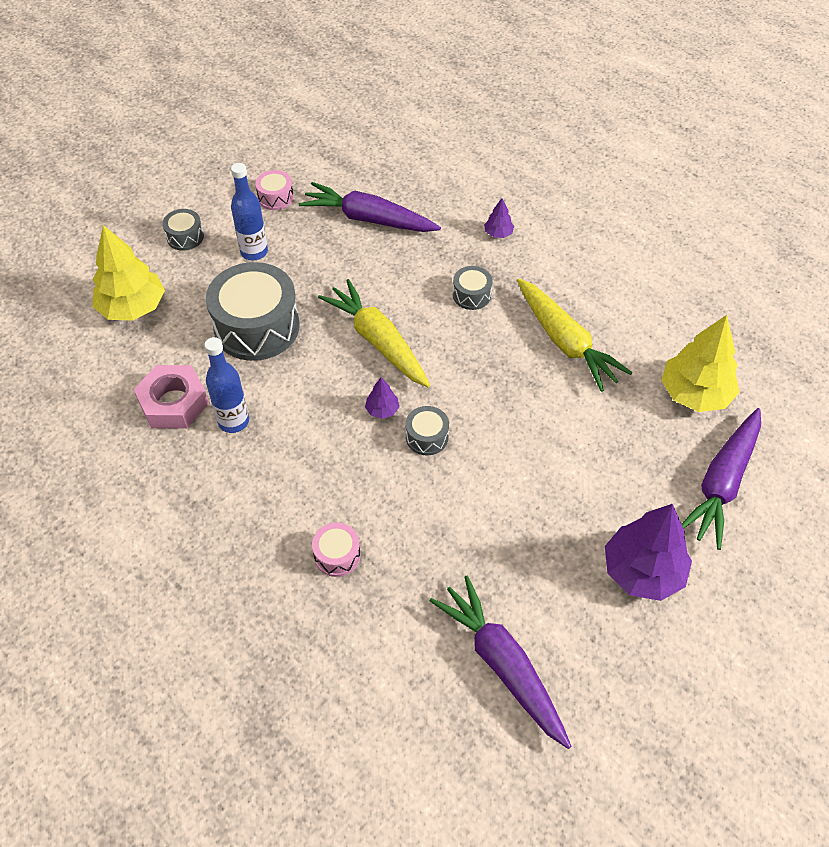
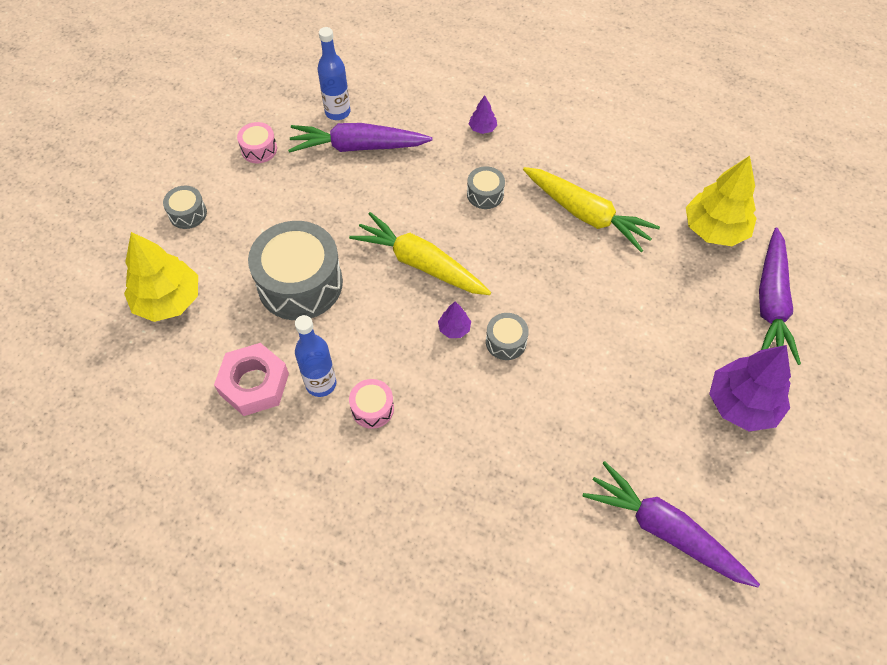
camera: 20 degrees left, 5 degrees up
blue bottle [231,163,268,260] -> blue bottle moved to [318,27,350,120]
pink drum [312,523,361,577] -> pink drum moved to [349,379,394,429]

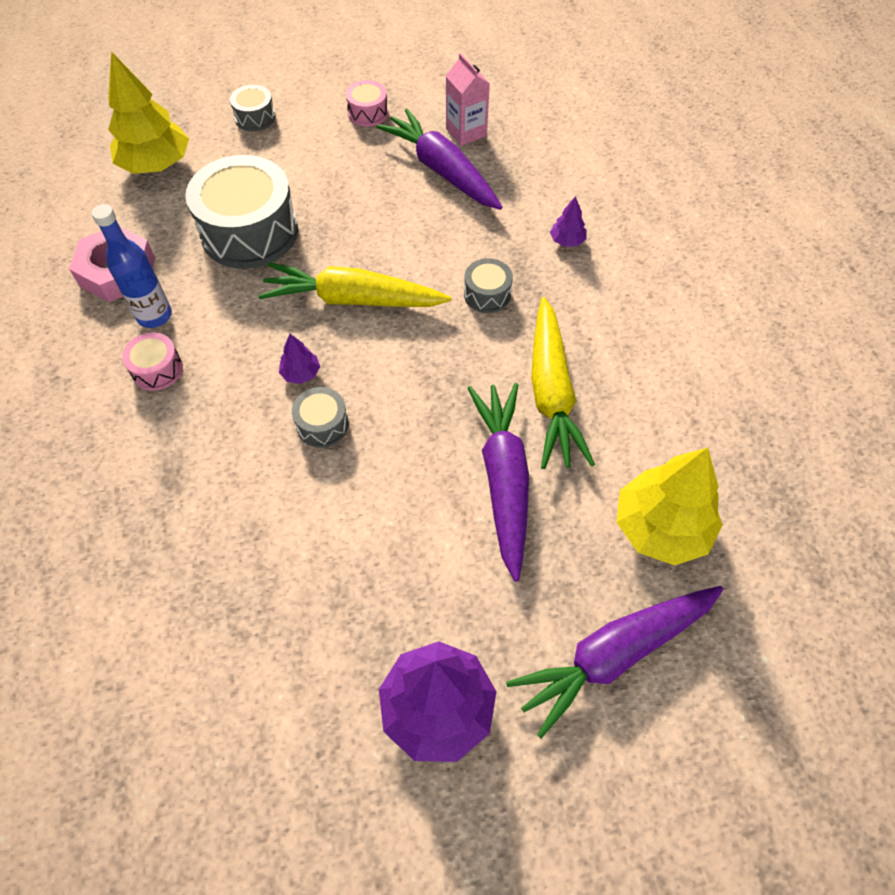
camera: 50 degrees right, 0 degrees up
blue bottle [318,27,350,120] -> pink carton [446,53,490,146]
yellow carrot [349,212,491,295] -> yellow carrot turned 75 degrees counterclockwise [258,262,451,307]
purple carrot [582,461,760,587] -> purple carrot moved to [468,383,529,582]

